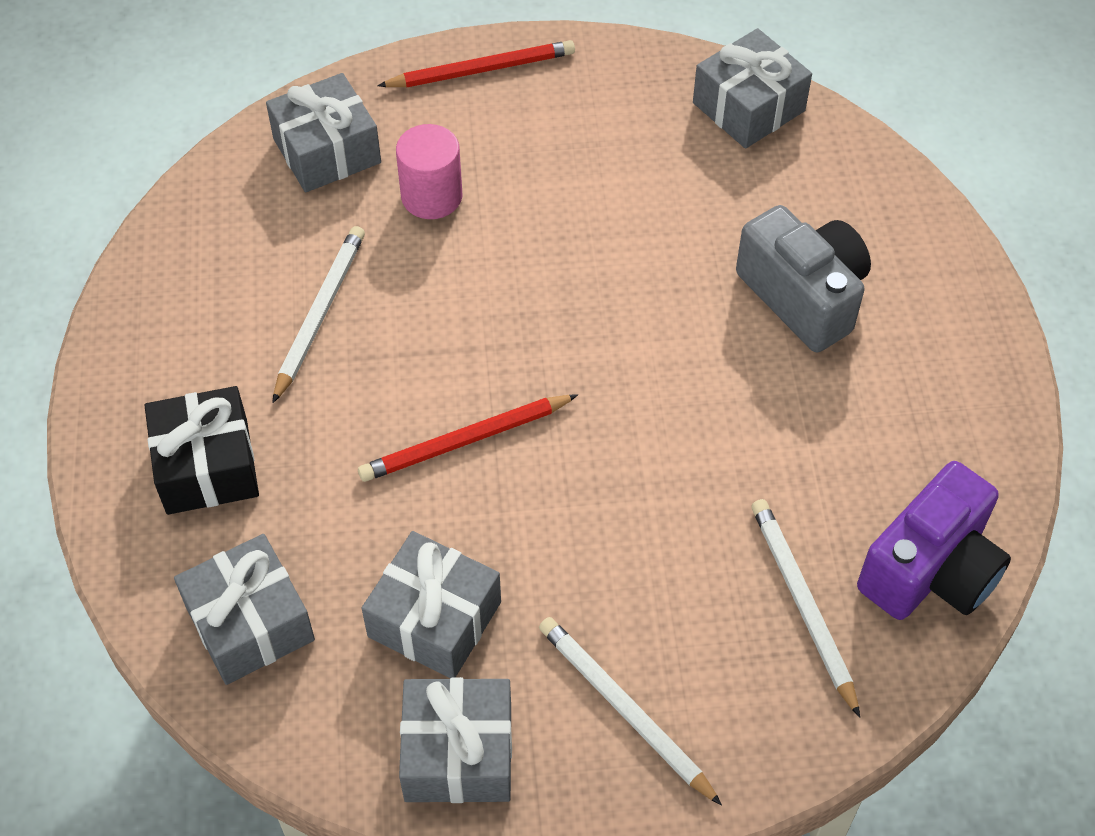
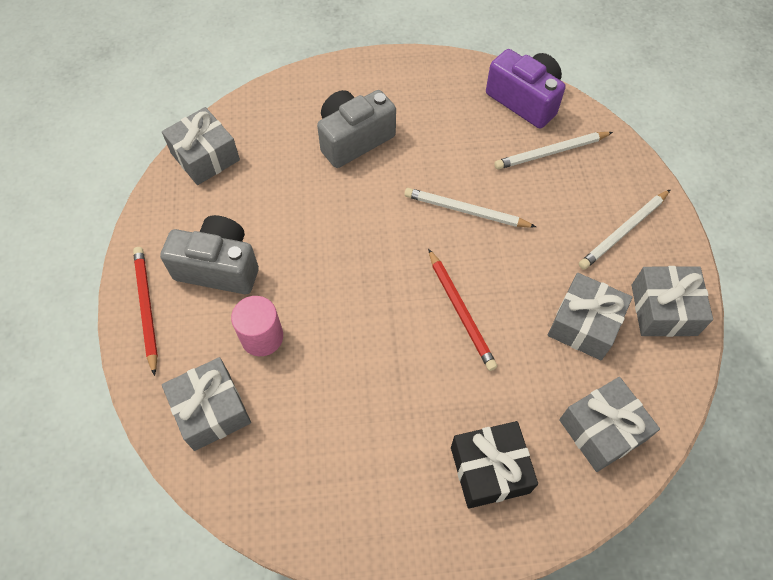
camera: 90 degrees left, 5 degrees up
white pencil [272,226,365,403] -> white pencil moved to [404,188,536,228]
none -> grey camera [160,215,259,294]

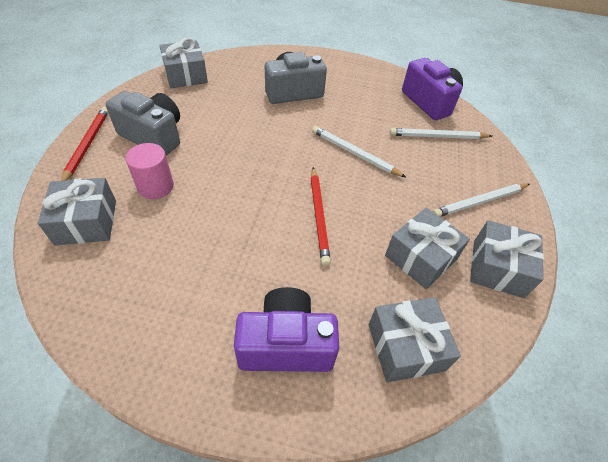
camera: 15 degrees right, 10 degrees down
black gift [451,421,538,509] -> purple camera [234,287,339,372]

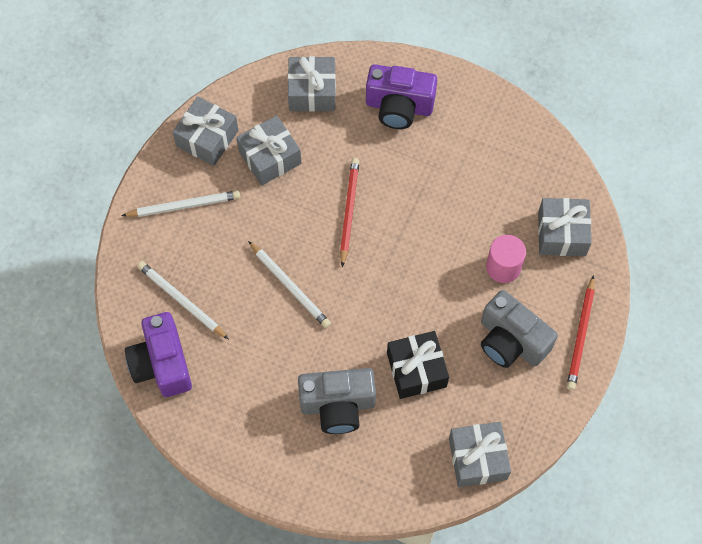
camera: 165 degrees left, 15 degrees up
white pencil [390,128,492,139] -> white pencil turned 150 degrees counterclockwise [137,261,228,339]
none -> black gift [387,331,449,399]

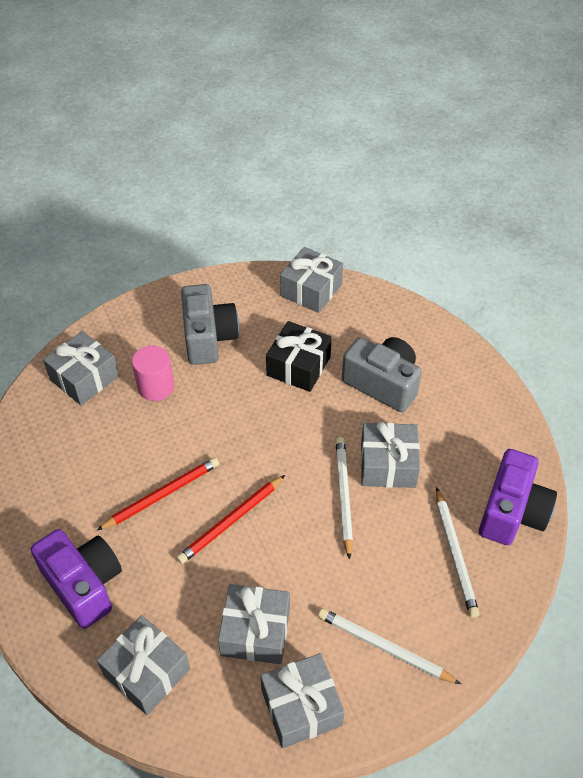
camera: 140 degrees left, 15 degrees down
red pencil [567,275,595,390] -> red pencil moved to [97,457,219,530]
none -> grey gift [361,422,420,488]

